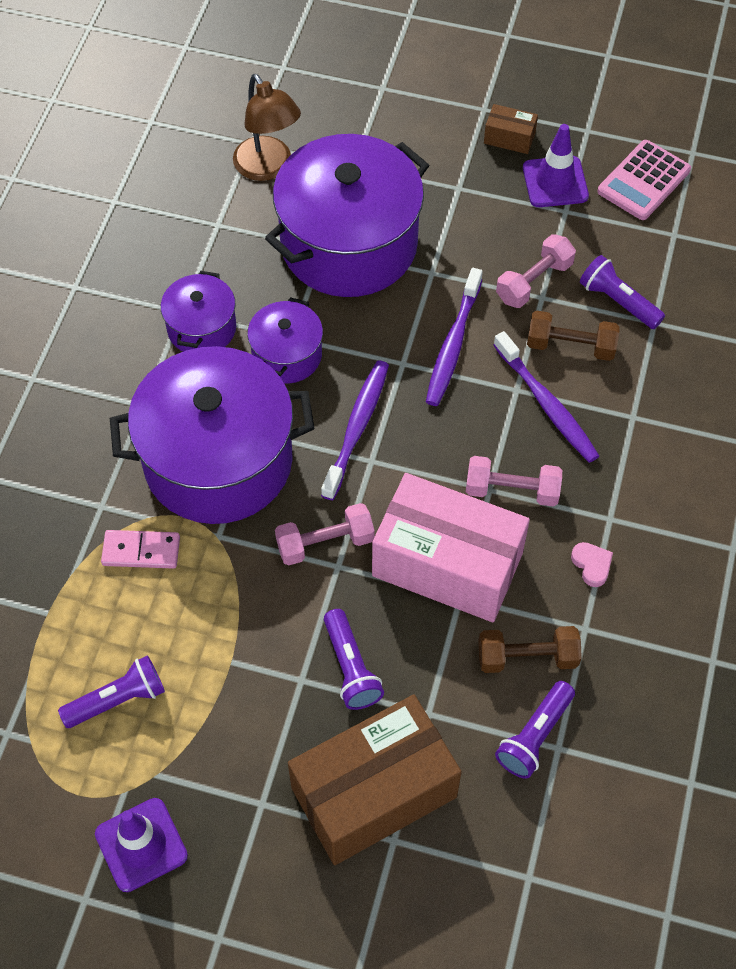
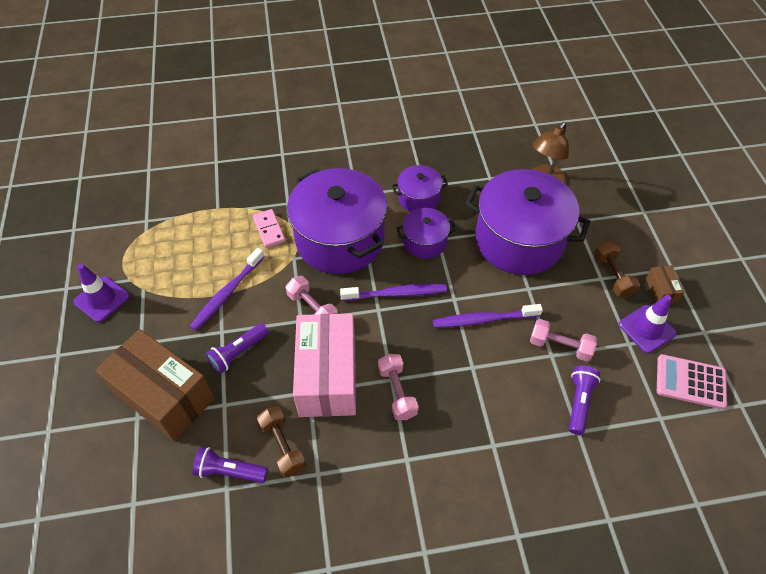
camera: 65 degrees right, 5 degrees down
purple flashlight [58,655,165,728] -> none
purple toothbrush [493,331,599,463] -> purple toothbrush moved to [189,248,265,331]
brown dumbbell [527,311,620,361] -> brown dumbbell moved to [594,241,640,298]
pink heart [571,542,613,587] -> none

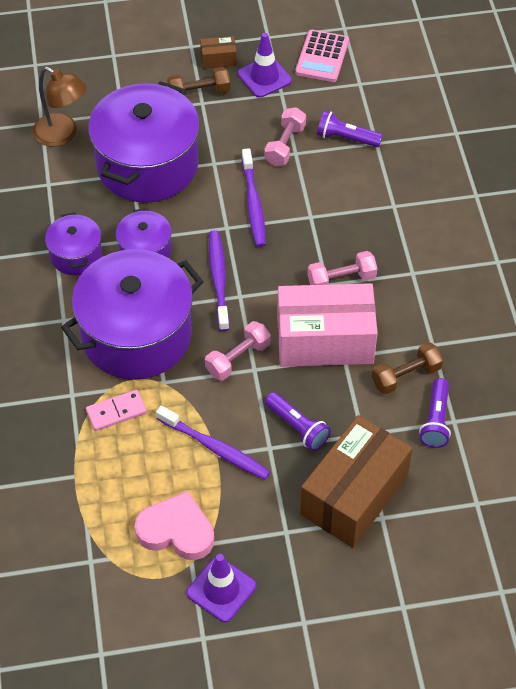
camera: 90 degrees left, 0 degrees up
none -> pink heart [134,491,214,560]

